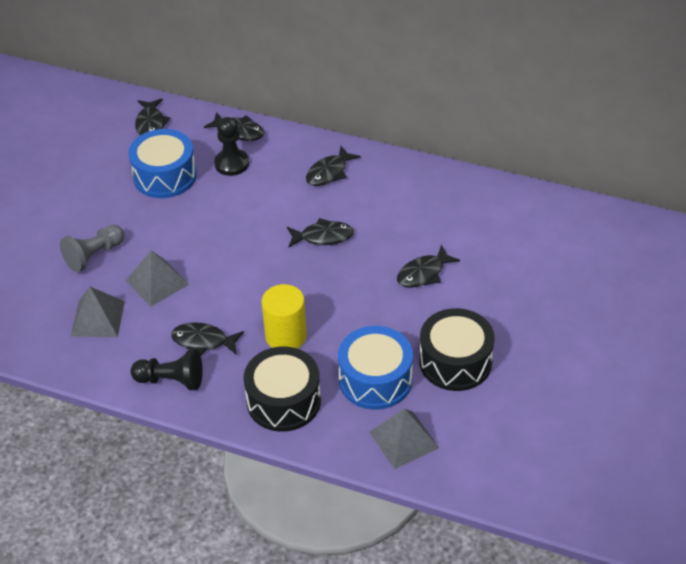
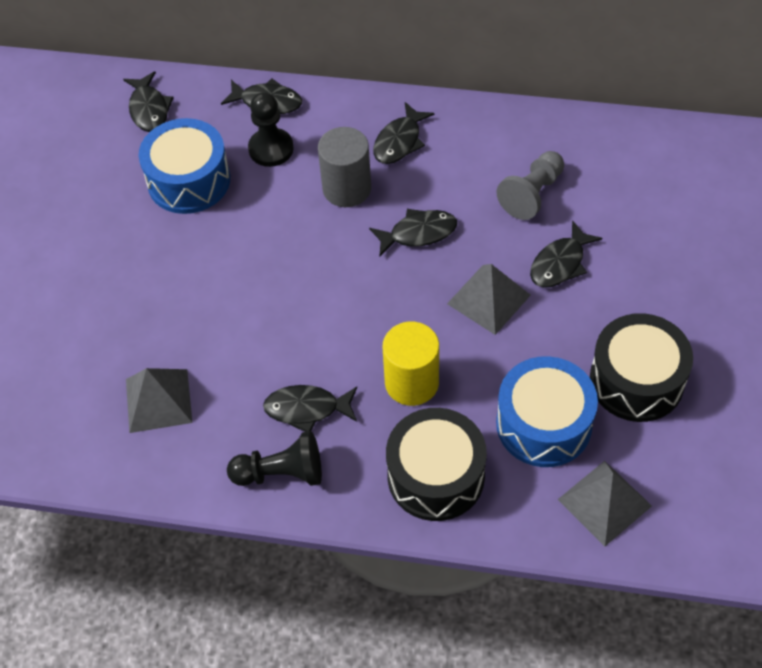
camera: 10 degrees left, 10 degrees up
grey pawn [60,225,124,272] -> grey pawn moved to [496,151,564,220]
grey pyramid [126,250,189,306] -> grey pyramid moved to [447,264,531,335]
none -> grey cylinder [318,127,371,207]

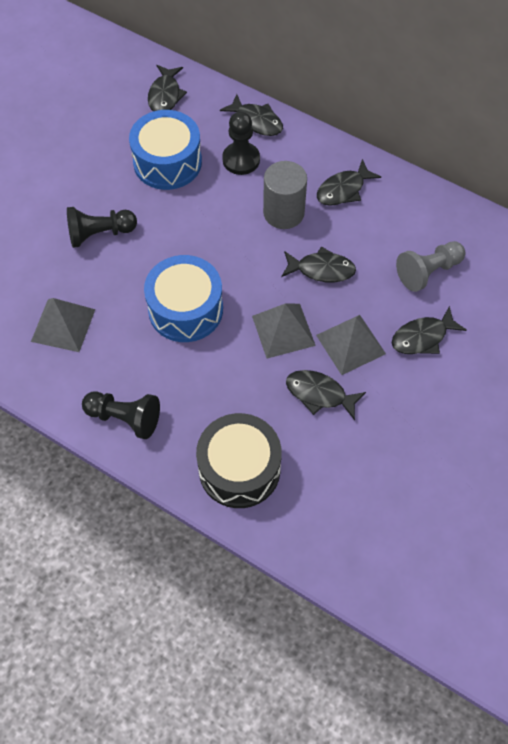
camera: 20 degrees right, 5 degrees up
black fish [263,385,357,432] -> black fish moved to [286,370,366,420]
yellow cylinder [383,322,439,406] -> none
blue drum [496,356,598,467] -> blue drum moved to [144,255,223,342]
grey pyramid [557,461,652,546] -> grey pyramid moved to [252,303,316,358]
black drum [590,313,693,422] -> none
none -> black pawn [67,207,137,248]

